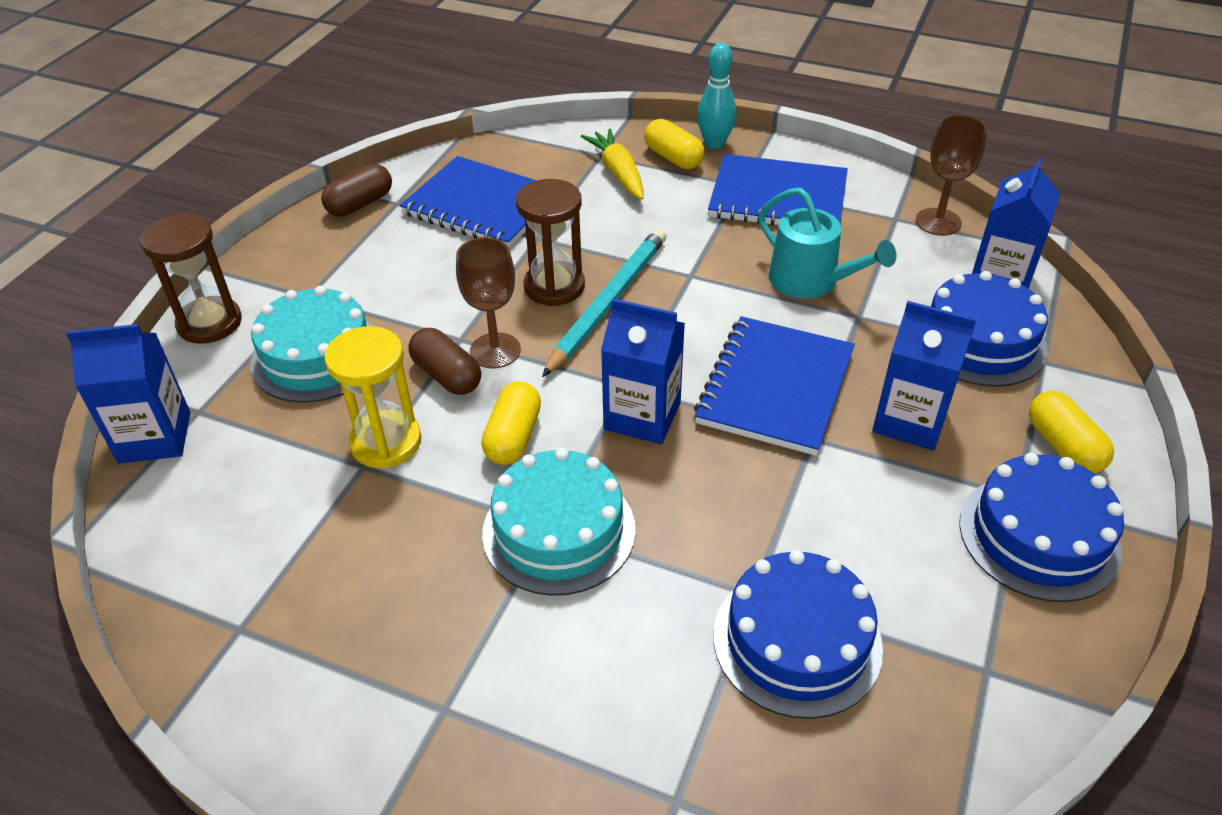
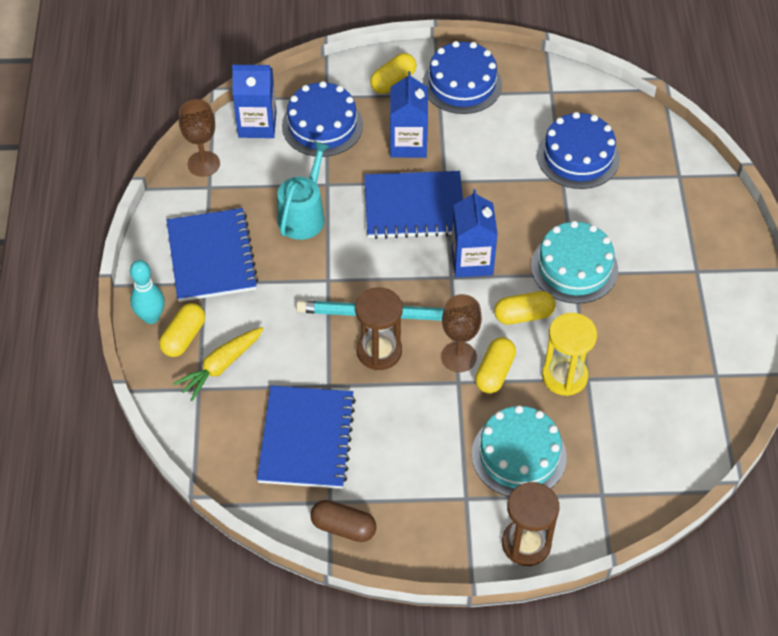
camera: 115 degrees left, 10 degrees up
blue carton [66,324,190,464] -> none
brown capsule [408,328,481,395] -> yellow capsule [475,337,516,393]

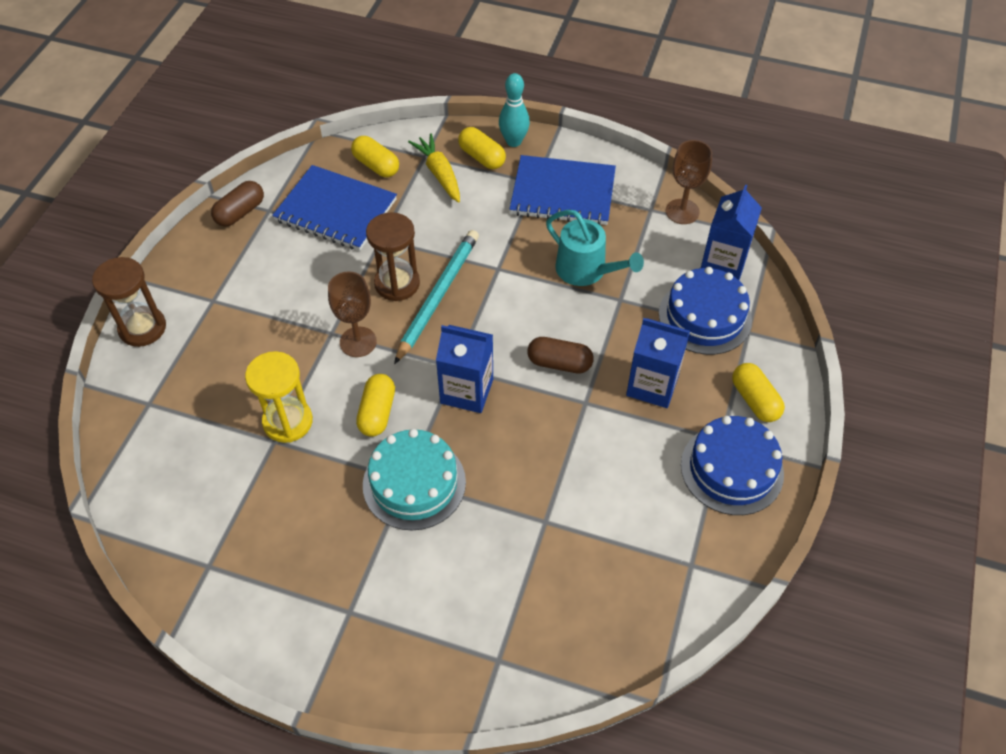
camera: 110 degrees right, 0 degrees up
blue notebook [364,171,463,239] -> brown capsule [527,337,594,373]
turquoise cake [472,405,567,497] -> none
yellow capsule [475,337,516,393] -> yellow capsule moved to [351,136,399,177]
blue cake [537,112,620,189] -> none

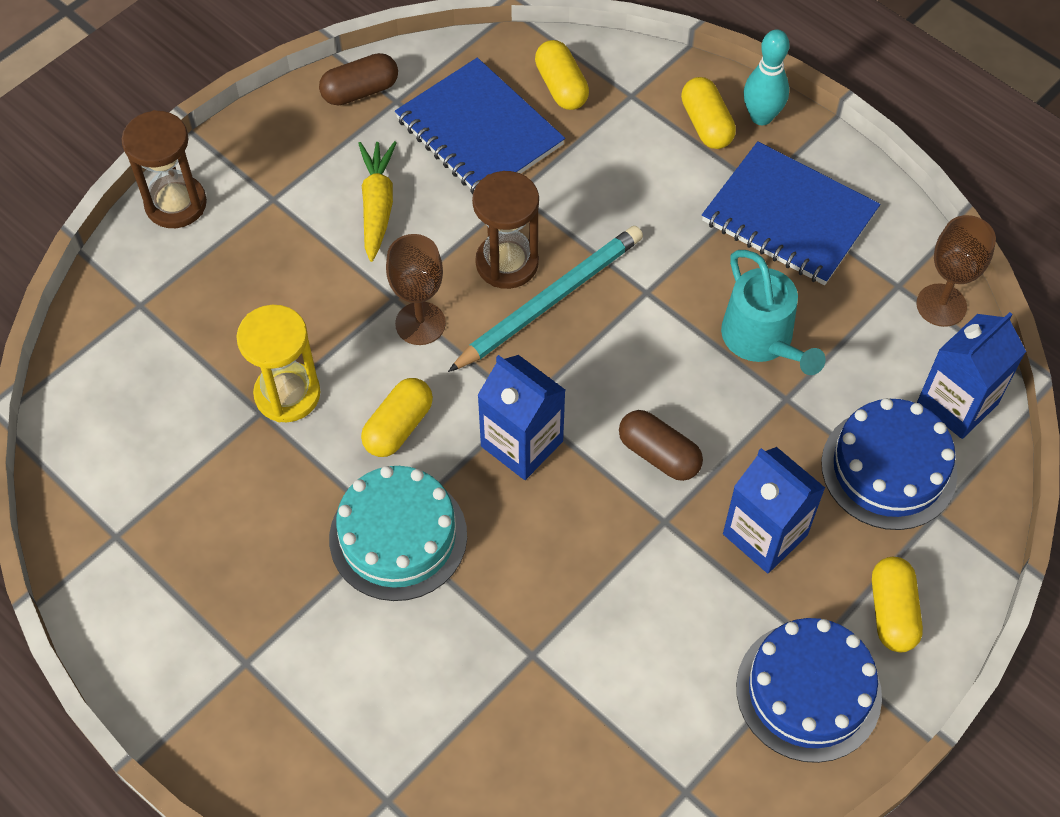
camera: 25 degrees right, 5 degrees up
yellow carrot [408,133,460,203] -> yellow carrot moved to [358,141,396,262]

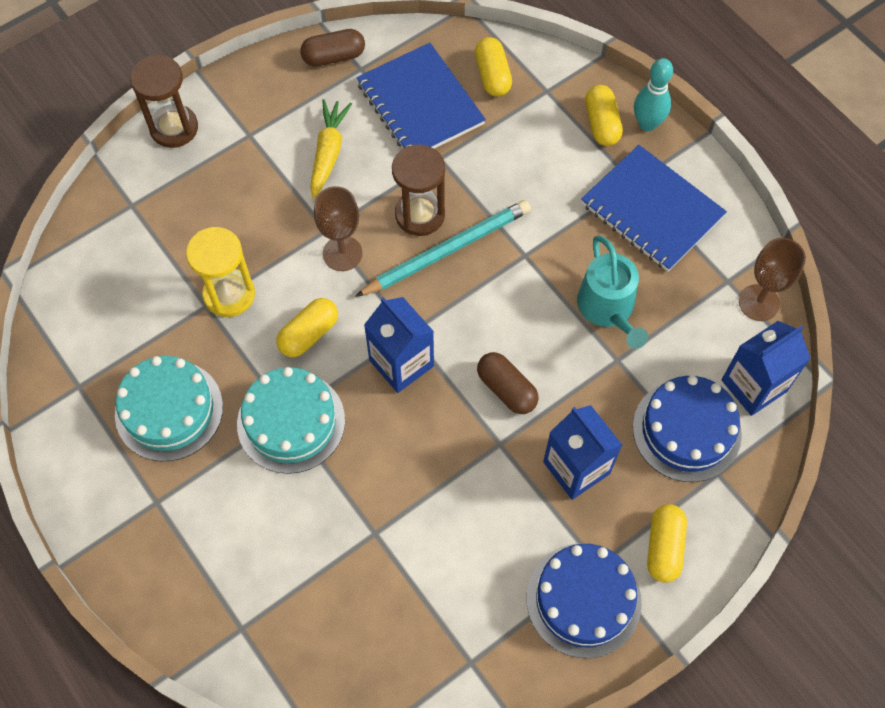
camera: 10 degrees right, 5 degrees up
none -> turquoise cake [115,356,223,461]

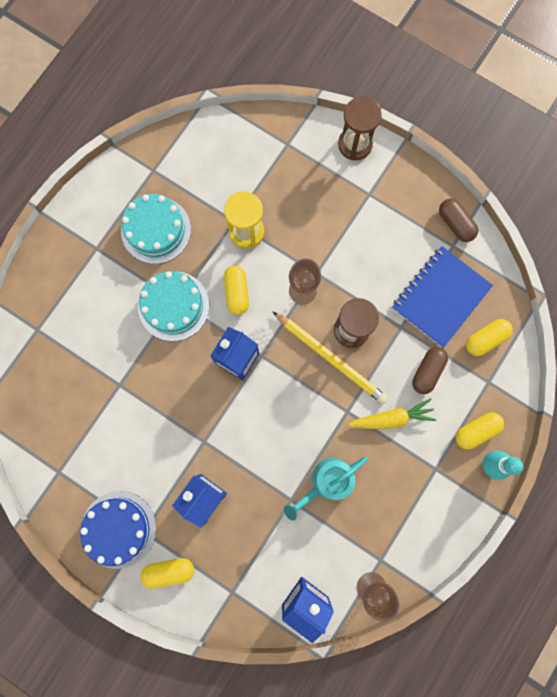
camera: 70 degrees right, 15 degrees up
yellow capsule [276,298,338,357] -> yellow capsule turned 60 degrees clockwise [224,266,249,315]
yellow carrot [310,99,352,198] -> yellow carrot moved to [348,398,436,429]
turquoise pencil [355,200,531,297] -> yellow pencil [272,311,388,404]
brown capsule [477,352,538,414] -> brown capsule moved to [412,347,448,394]
blue notebook [581,145,727,272] -> none
blue cake [633,375,742,482] -> none

